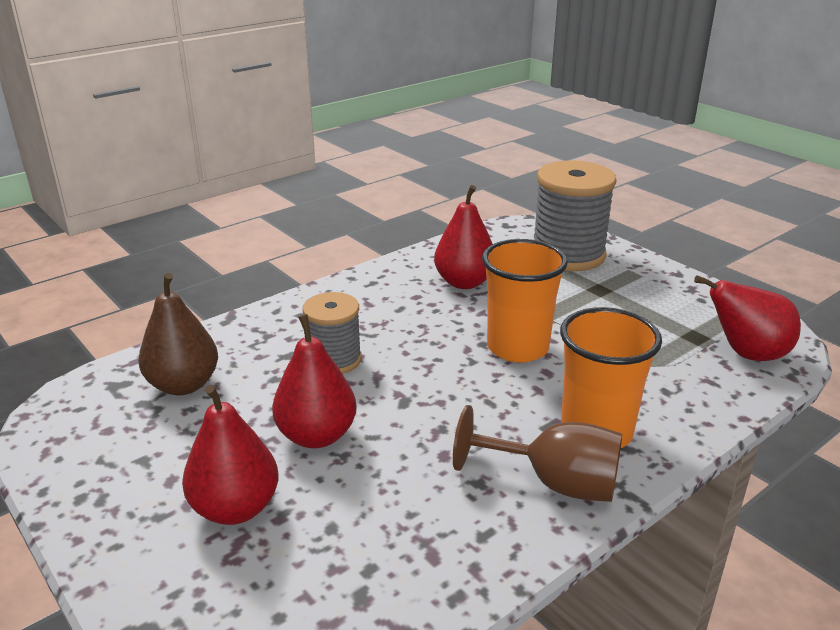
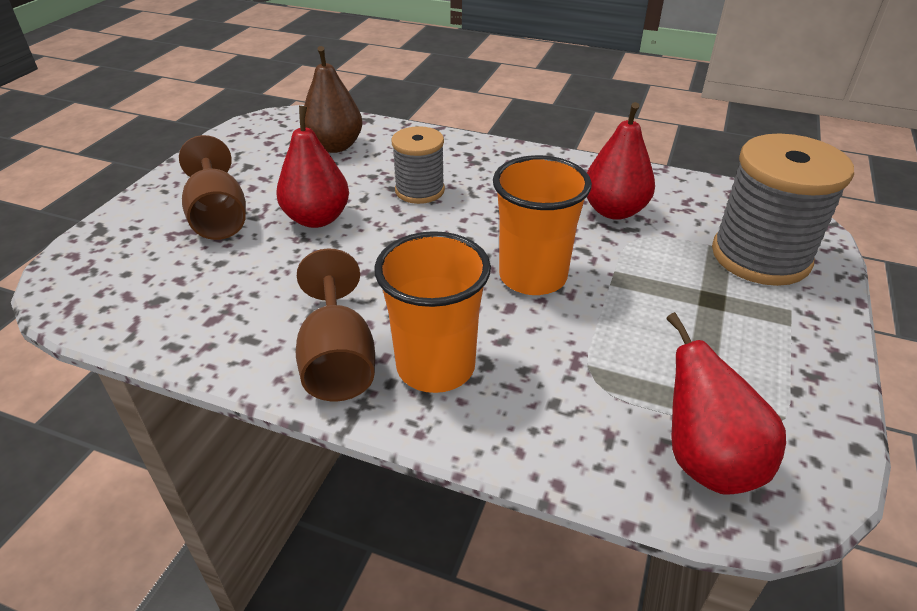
camera: 60 degrees right, 10 degrees up
red pear [182,385,279,525] -> brown goblet [179,135,246,240]

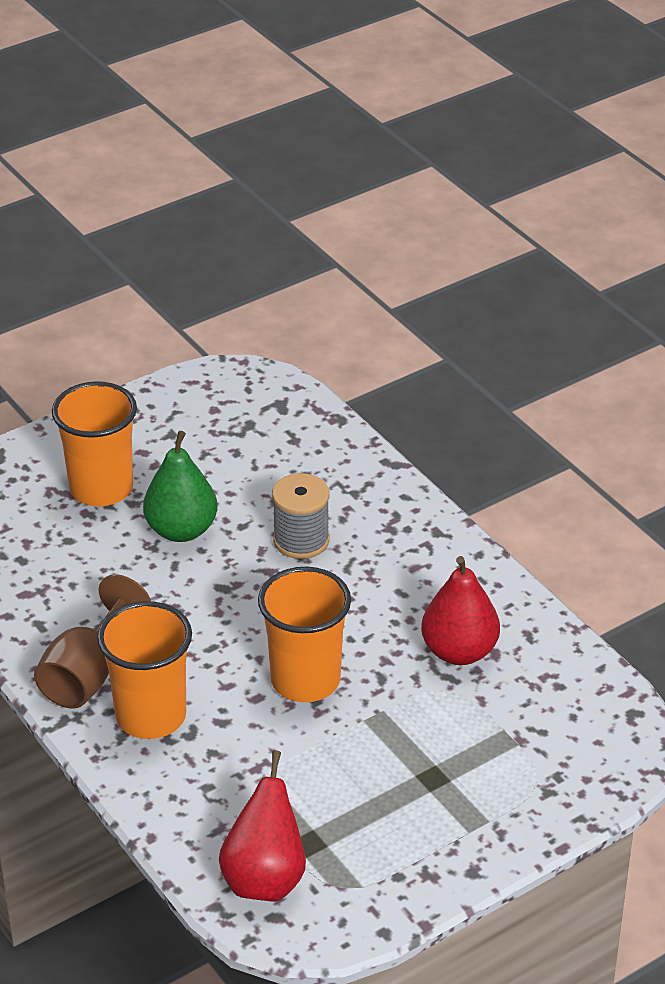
camera: 35 degrees right, 0 degrees up
brown goblet [179,135,246,240] -> orange cup [52,381,137,506]
red pear [276,106,349,228] -> green pear [143,431,217,542]
brown pear [304,46,363,153] -> none
grey spool [712,134,854,286] -> none

